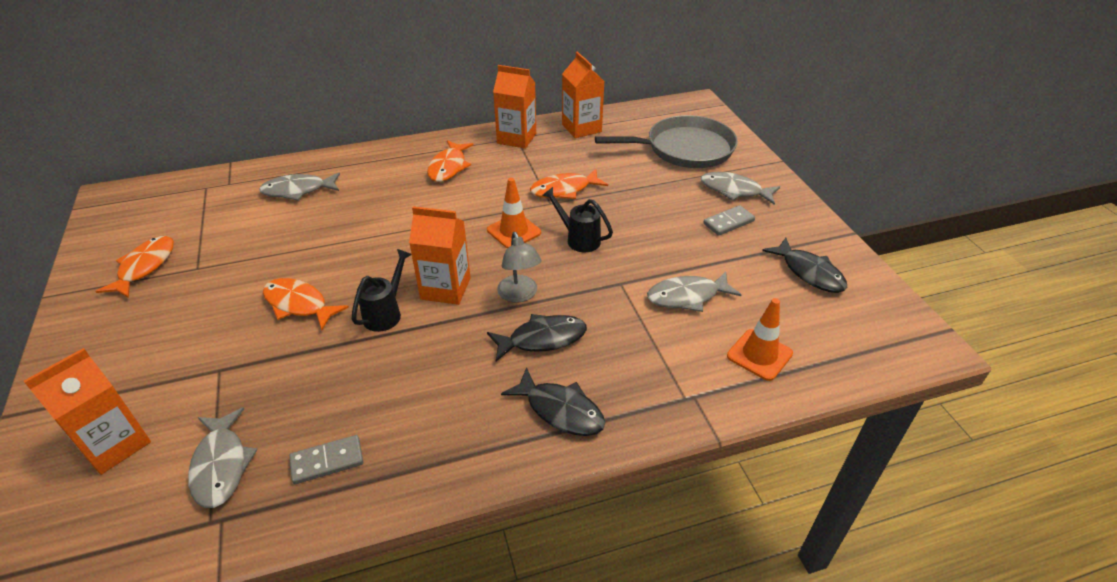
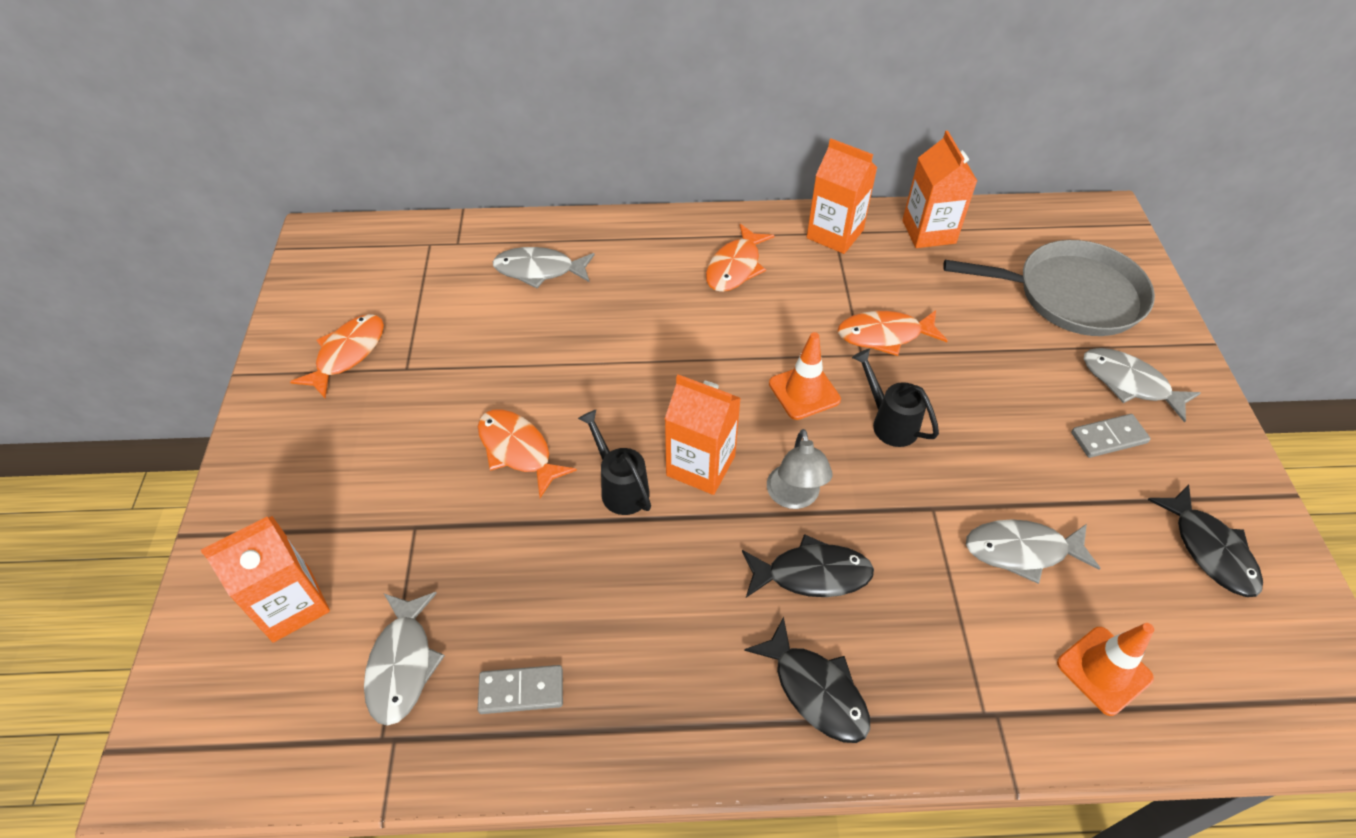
camera: 15 degrees right, 10 degrees up
black watering can [352,249,412,332] -> black watering can turned 75 degrees counterclockwise [578,410,651,515]

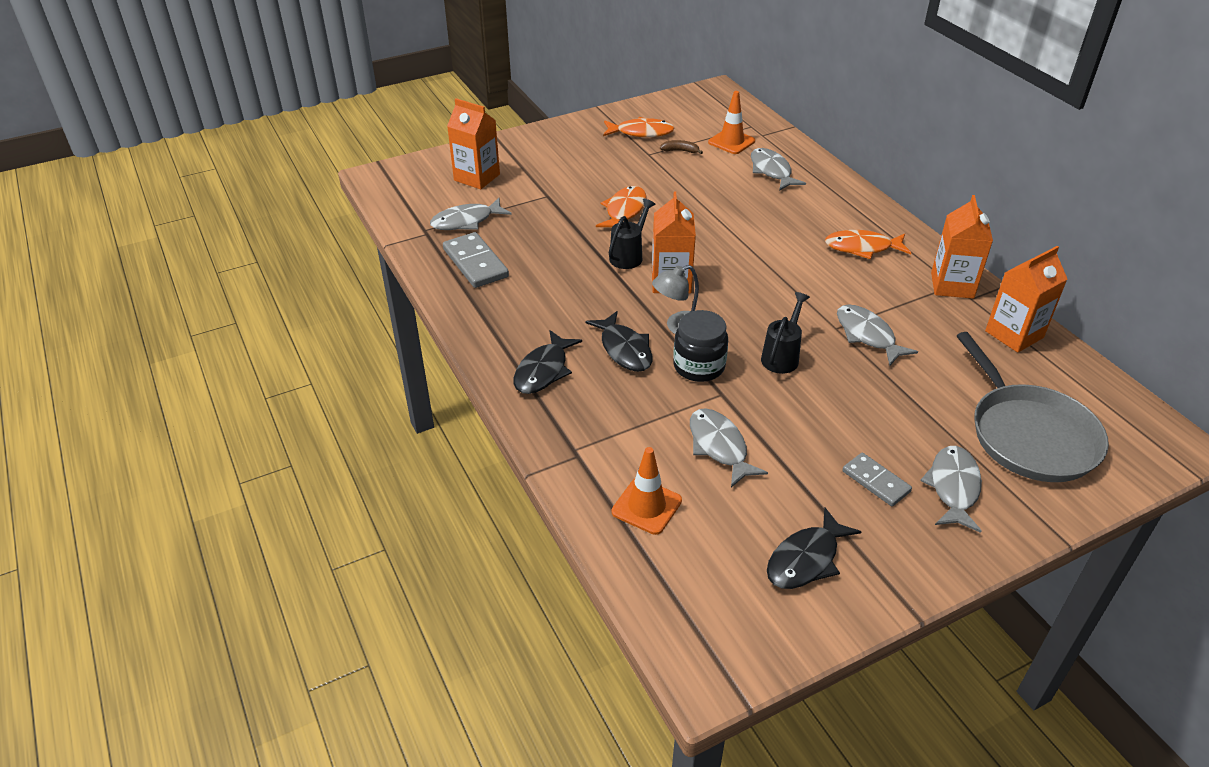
camera: 65 degrees right, 10 degrees down
grey domino [478,665,563,714] -> grey domino [443,232,509,288], size x1.56
orange traffic cone [769,332,841,420] -> orange traffic cone moved to [708,91,755,154]
orange fish [838,310,948,356] -> grey fish [837,304,918,366]
none -> brown banana [660,140,703,154]
none -> black jar [673,310,728,382]

